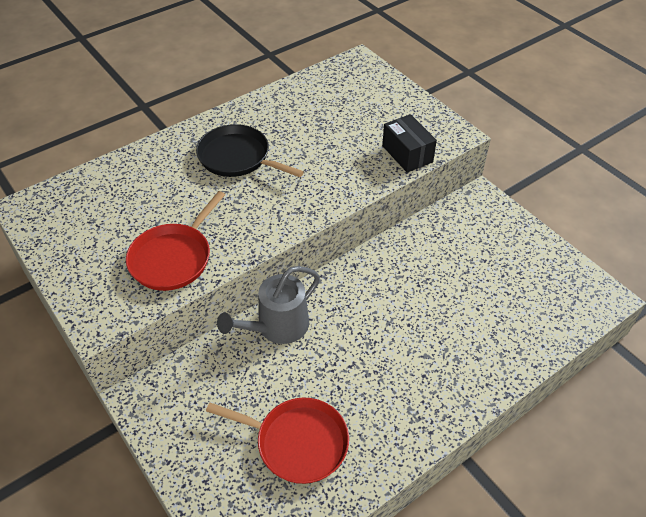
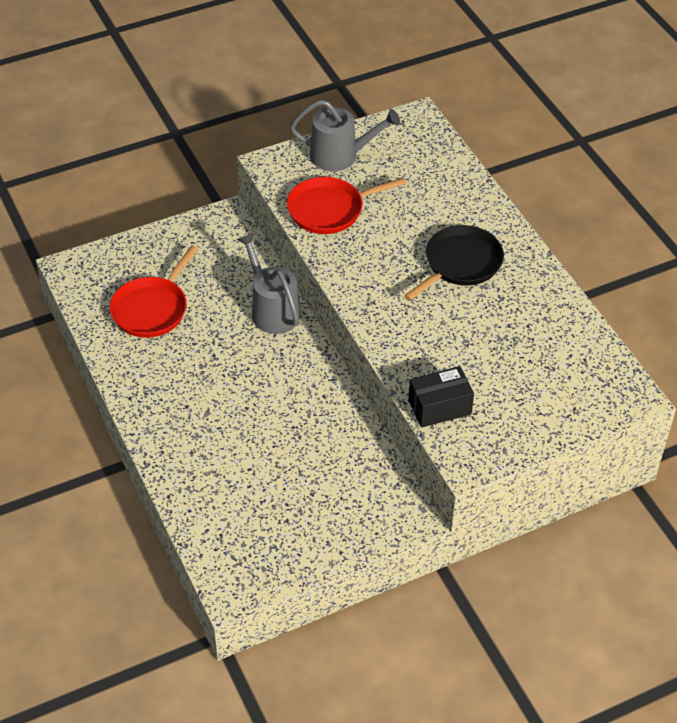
camera: 100 degrees right, 0 degrees up
red pan [126,191,225,291] -> red pan turned 60 degrees counterclockwise [287,177,407,234]
none -> grey watering can [290,100,400,171]

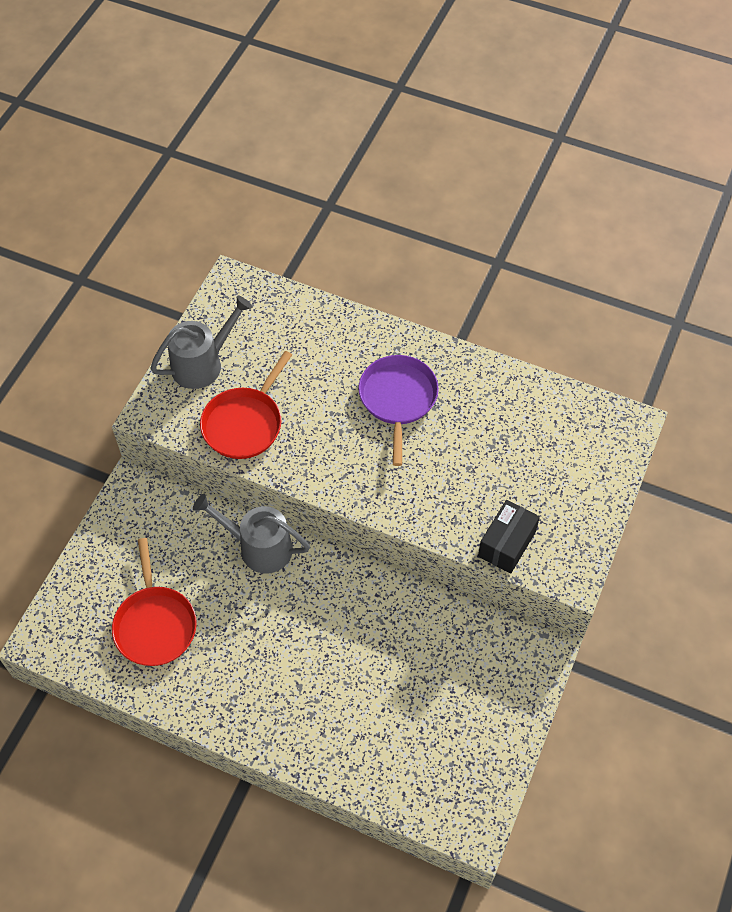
camera: 40 degrees left, 10 degrees up
black pan [404,225,504,301] -> purple pan [359,355,439,466]

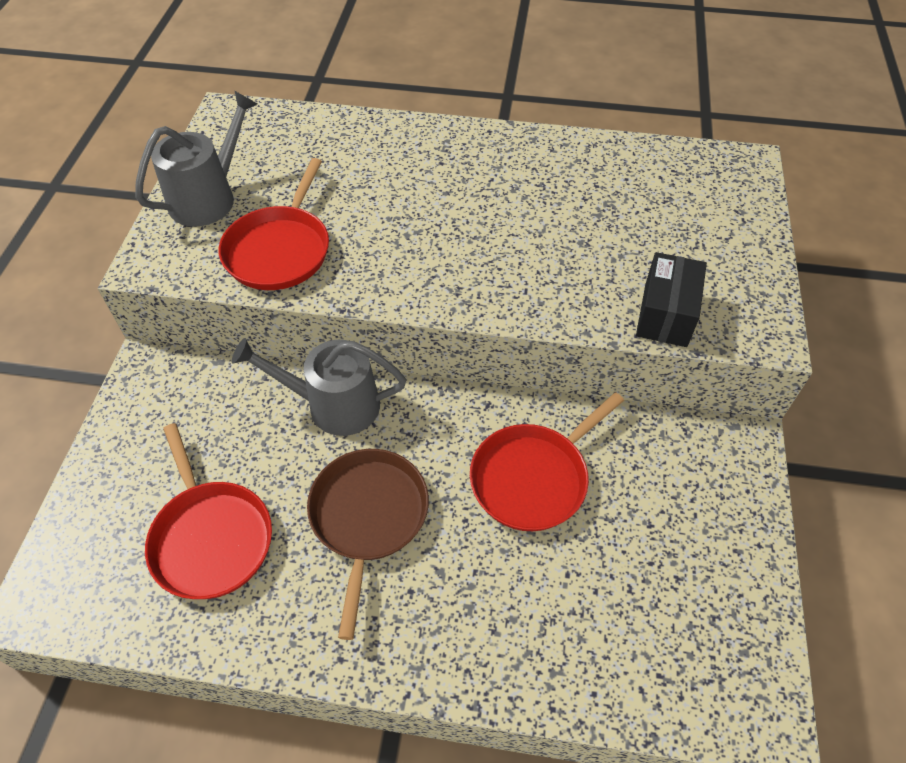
camera: 15 degrees left, 5 degrees down
purple pan [359,355,439,466] -> none
none -> brown pan [307,449,429,640]
none -> red pan [470,392,624,531]

